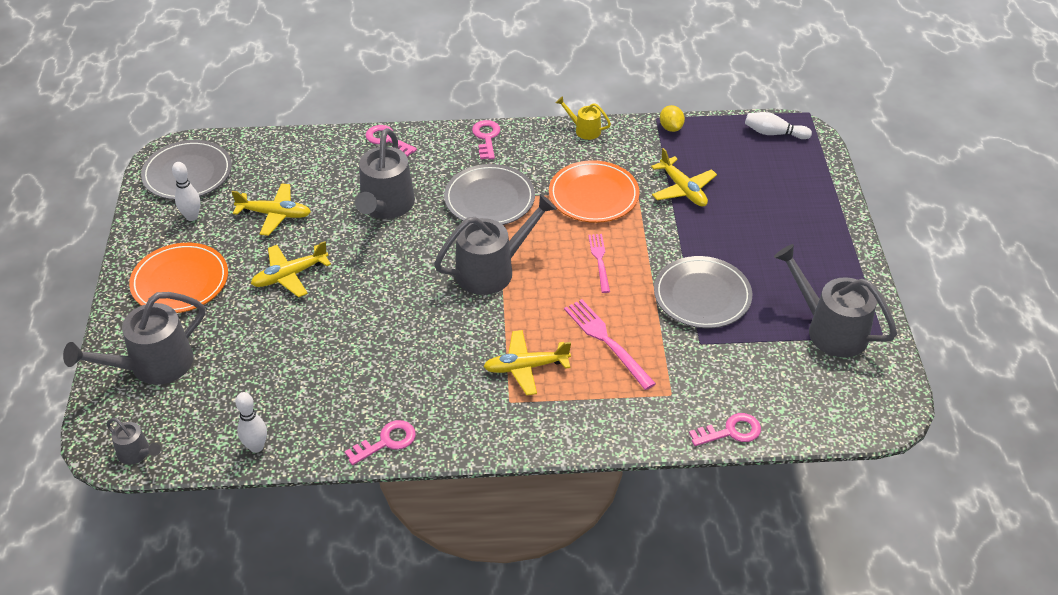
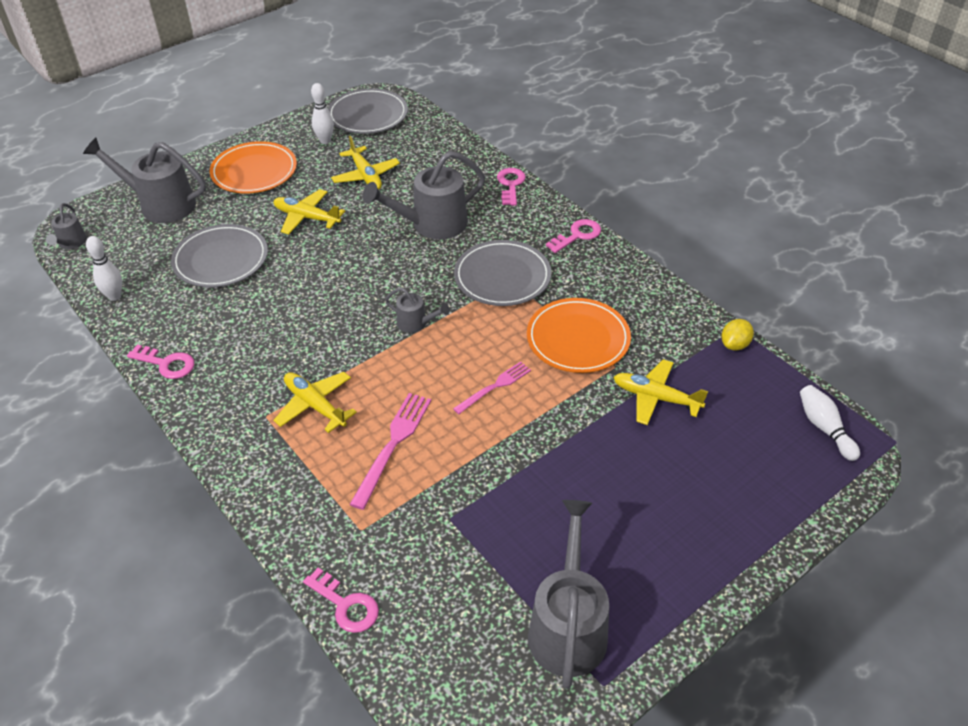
camera: 55 degrees right, 0 degrees up
grey watering can [434,194,557,295] -> grey watering can [385,288,450,333], size x0.50
yellow watering can [556,96,611,140] -> none
yellow plane [651,148,717,207] -> yellow plane turned 90 degrees clockwise [614,359,708,425]
grey plate [654,256,752,328] -> grey plate moved to [171,224,268,288]

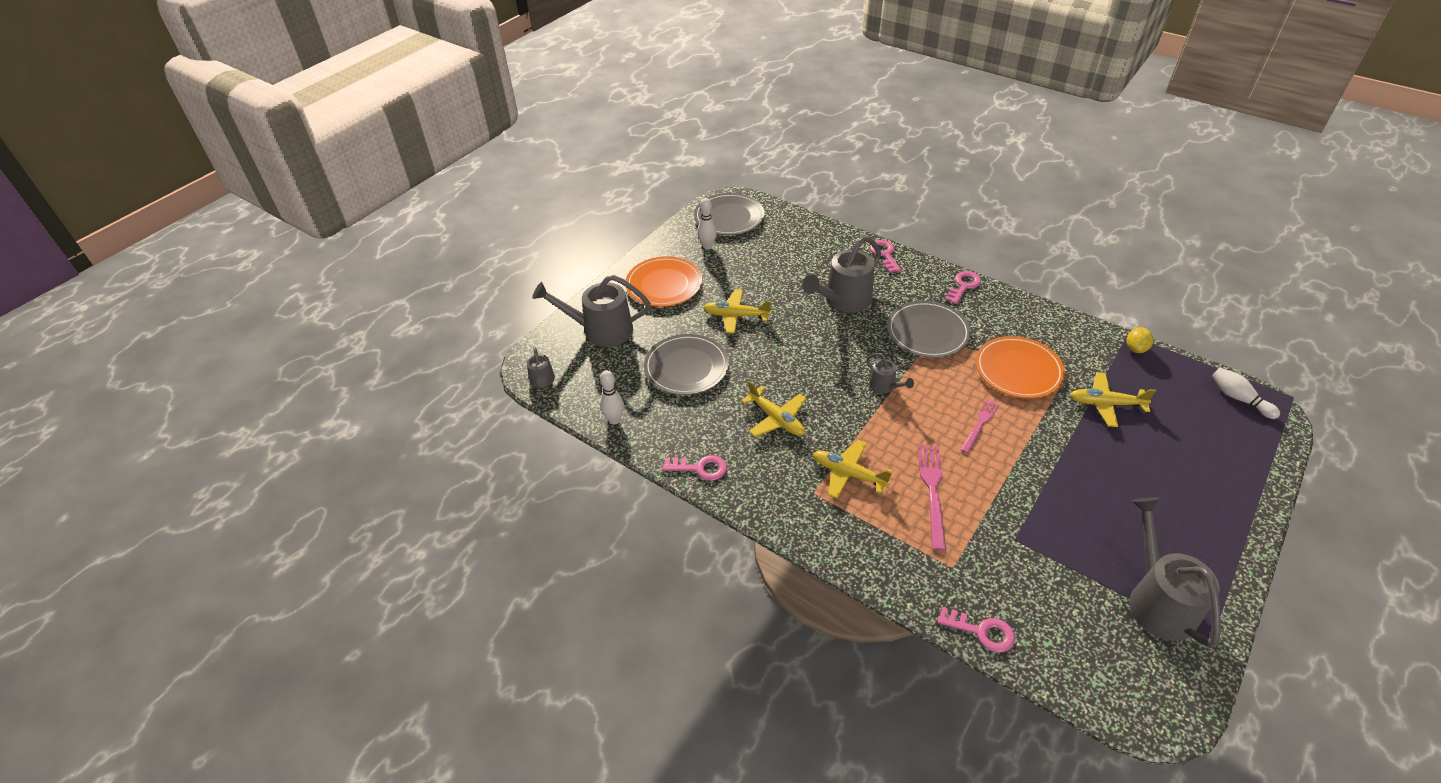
camera: 15 degrees left, 0 degrees up
yellow plane [331,136,400,190] -> yellow plane moved to [741,381,806,437]
grey watering can [385,288,450,333] -> grey watering can turned 45 degrees clockwise [867,353,914,393]

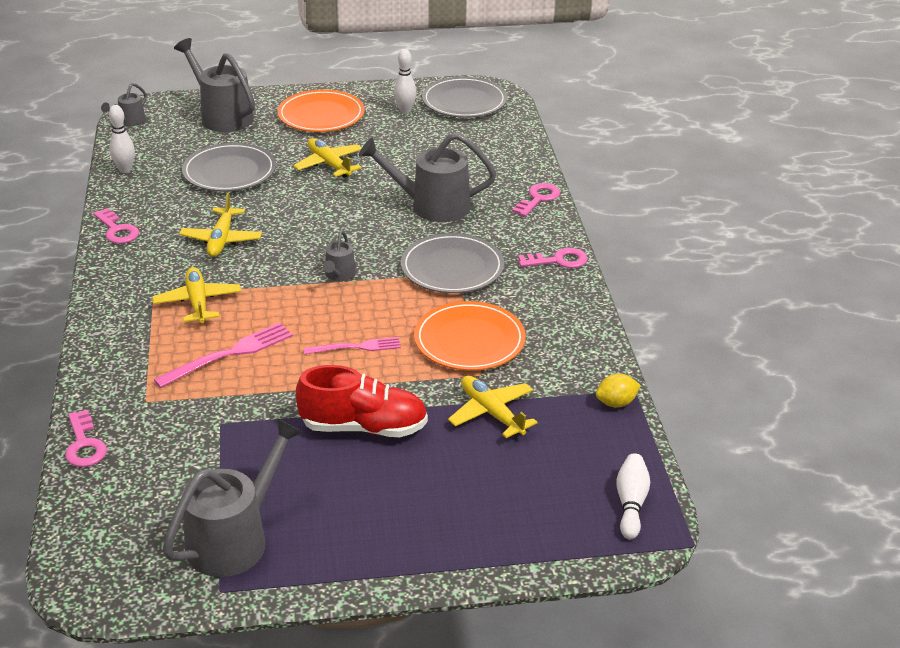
camera: 45 degrees right, 10 degrees down
none -> red shoe [295,365,428,437]

